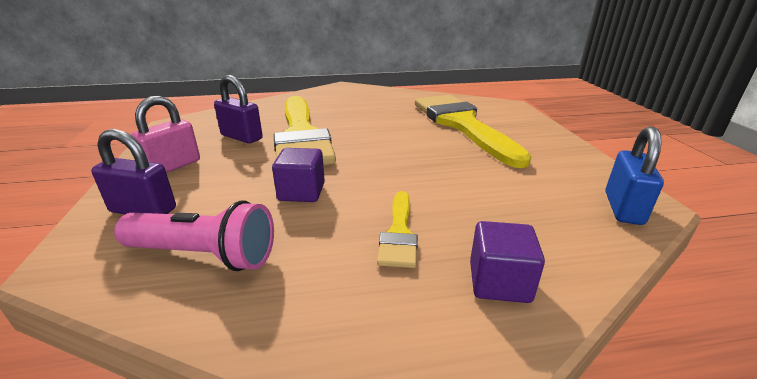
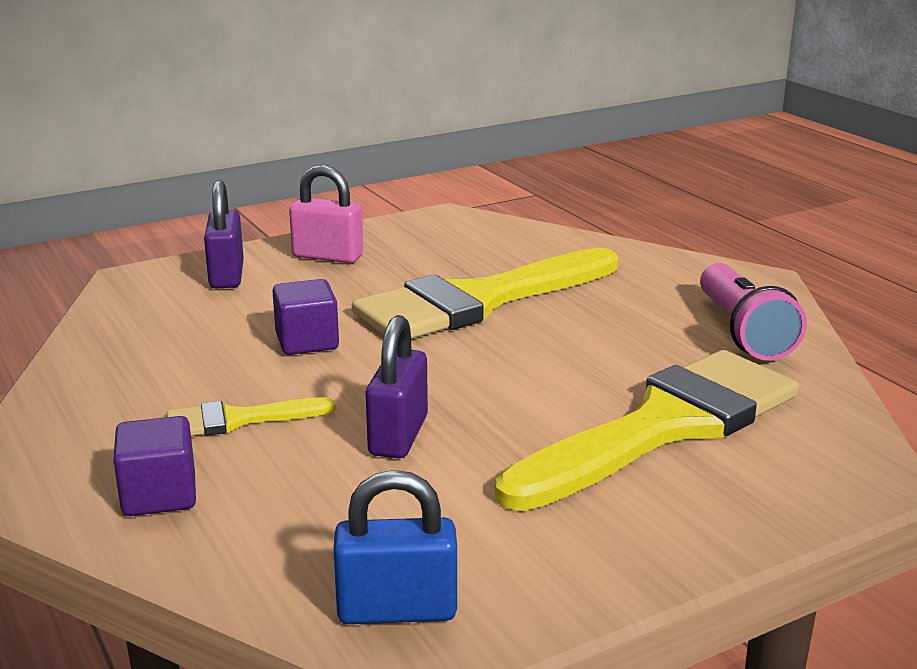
camera: 70 degrees right, 5 degrees down
pink flashlight [114,201,274,271] -> pink flashlight moved to [700,263,807,360]
purple padlock [214,75,263,144] -> purple padlock moved to [366,315,428,458]

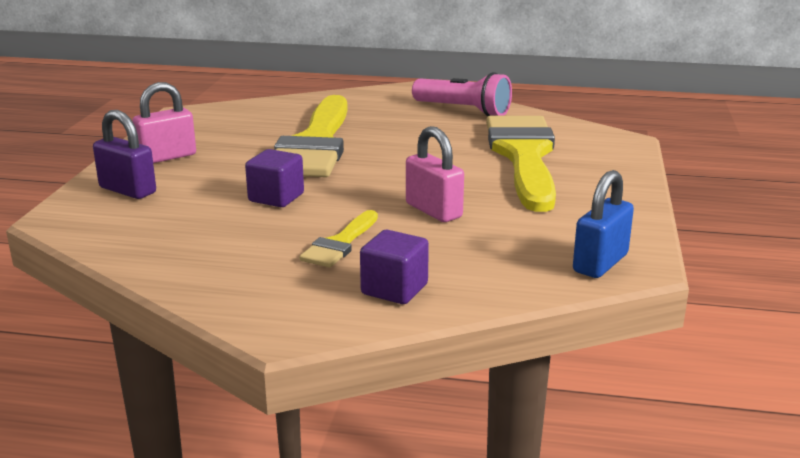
camera: 50 degrees left, 0 degrees up
purple padlock [366,315,428,458] -> pink padlock [406,126,464,222]

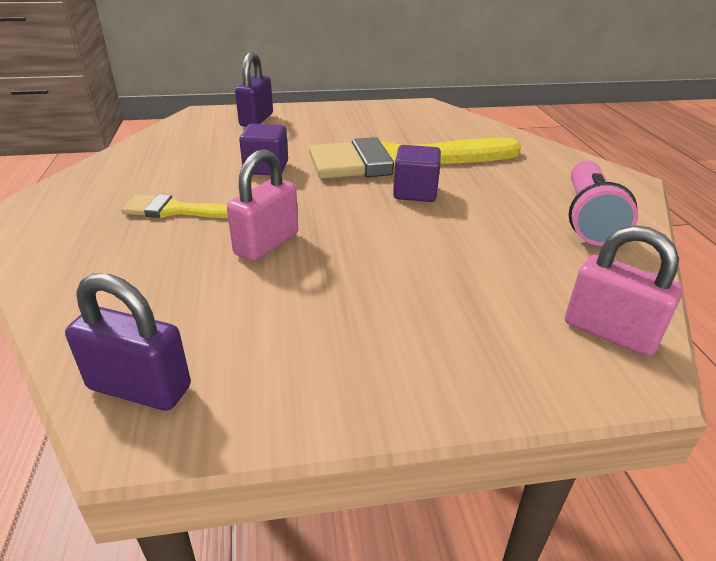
camera: 70 degrees right, 10 degrees up
pink padlock [132,82,196,163] -> pink padlock moved to [565,225,683,356]
purple cube [360,230,429,304] -> purple cube moved to [393,145,441,202]
yellow brush [486,116,556,212] -> none
blue padlock [573,170,634,278] -> purple padlock [65,273,191,411]

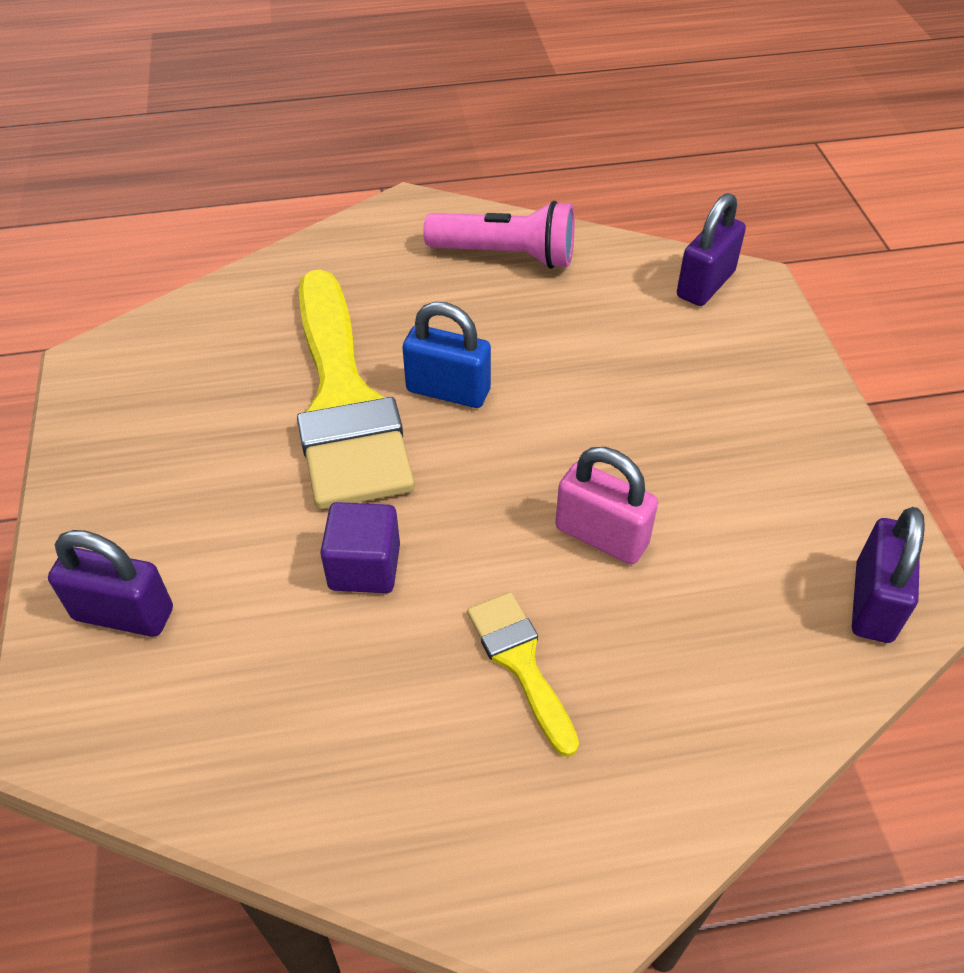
camera: 90 degrees left, 15 degrees up
yellow brush [121,194,228,218] -> yellow brush turned 150 degrees clockwise [467,592,579,757]
purple cube [393,145,441,202] -> blue padlock [402,302,491,408]
pink padlock [565,225,683,356] -> purple padlock [677,193,746,306]

